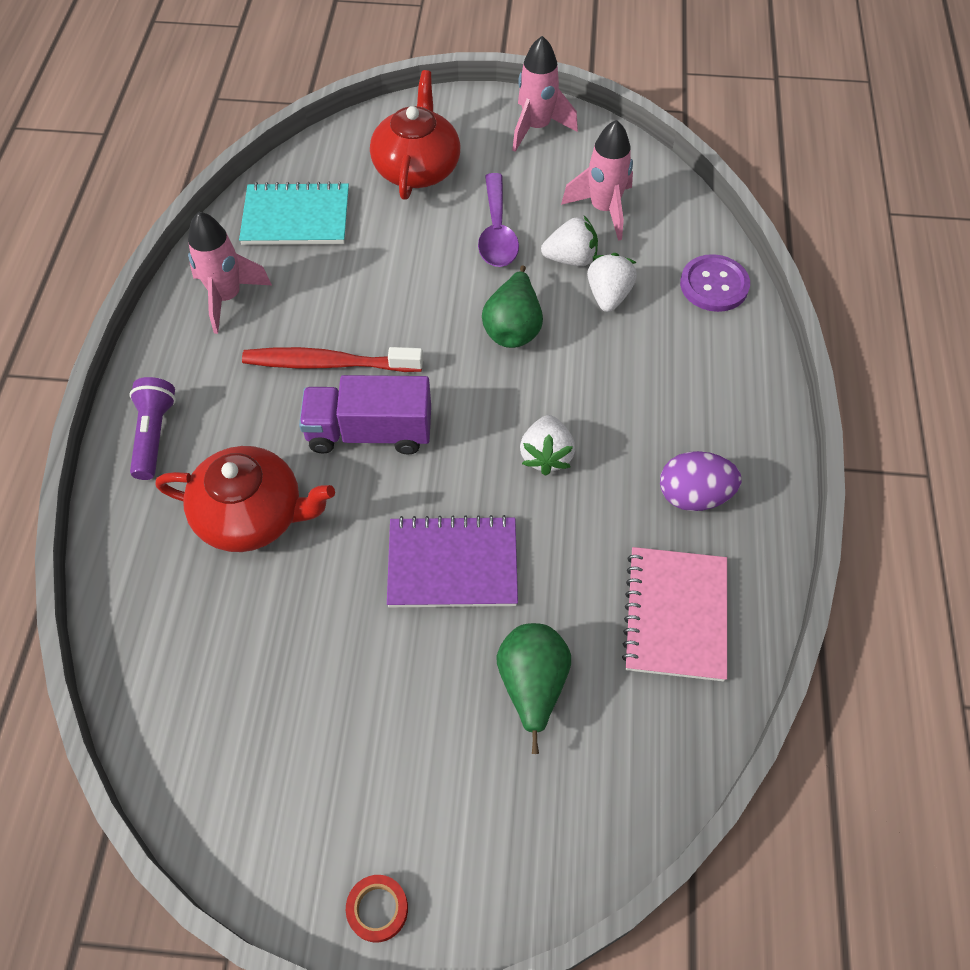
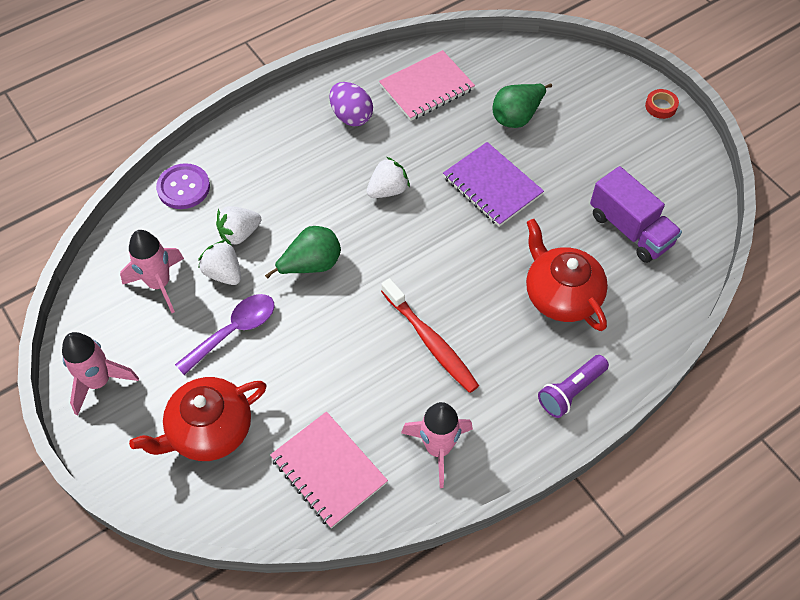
camera: 130 degrees left, 0 degrees up
turquoise notebook [239,182,349,245] -> pink notebook [270,412,388,528]
purple truck [299,375,431,455] -> purple truck moved to [590,166,682,263]

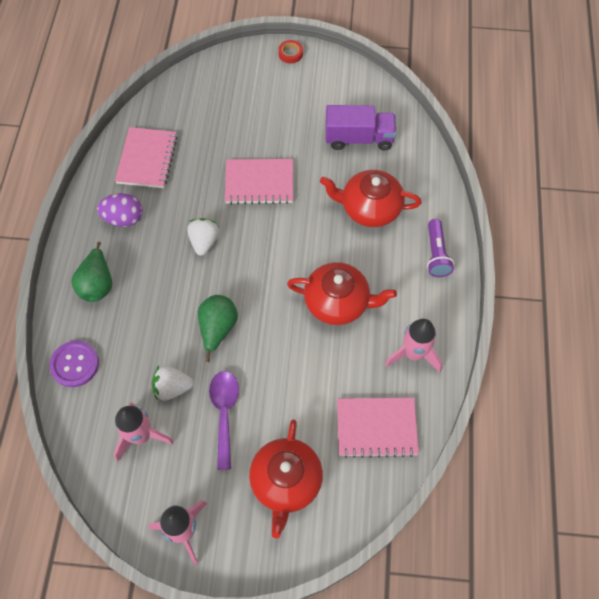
camera: 50 degrees left, 5 degrees up
white strawberry [216,206,261,246] -> none
red toothbrush [381,278,479,393] -> red teapot [287,262,397,325]
purple notebook [443,142,544,227] -> pink notebook [225,159,293,205]
green pear [493,83,552,128] -> green pear moved to [71,242,112,302]

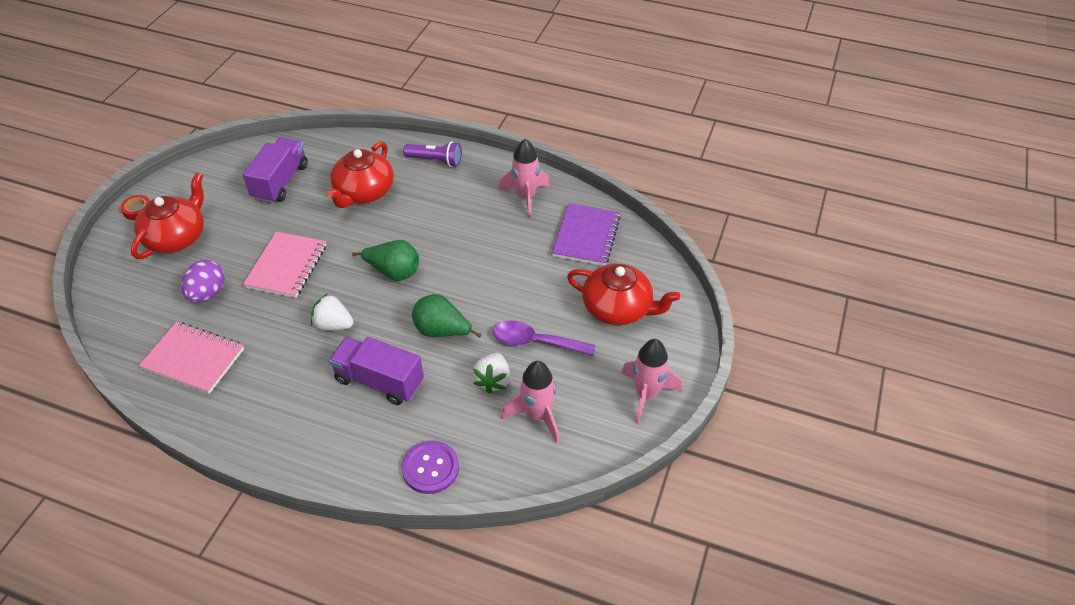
camera: 75 degrees left, 15 degrees down
green pear [71,242,112,302] -> green pear moved to [352,240,419,281]
purple egg [97,193,143,227] -> purple egg moved to [182,260,224,303]
red teapot [287,262,397,325] -> red teapot moved to [131,173,204,259]
pink notebook [337,398,419,458] -> purple notebook [552,203,621,266]
none -> purple truck [329,337,424,405]

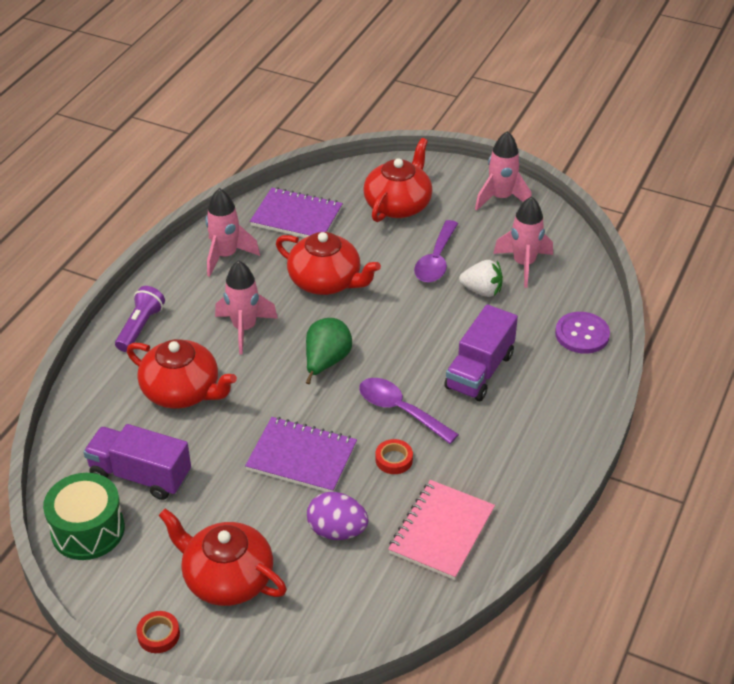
camera: 85 degrees left, 5 degrees down
pink notebook [243,232,326,298] -> purple notebook [245,417,357,492]
white strawberry [311,293,353,331] -> purple spoon [359,378,459,444]
green pear [412,294,482,338] -> none
none -> green drum [43,473,125,560]
none -> pink rocket [215,260,278,355]
none -> red teapot [276,232,381,295]
none -> red tape [376,439,413,474]

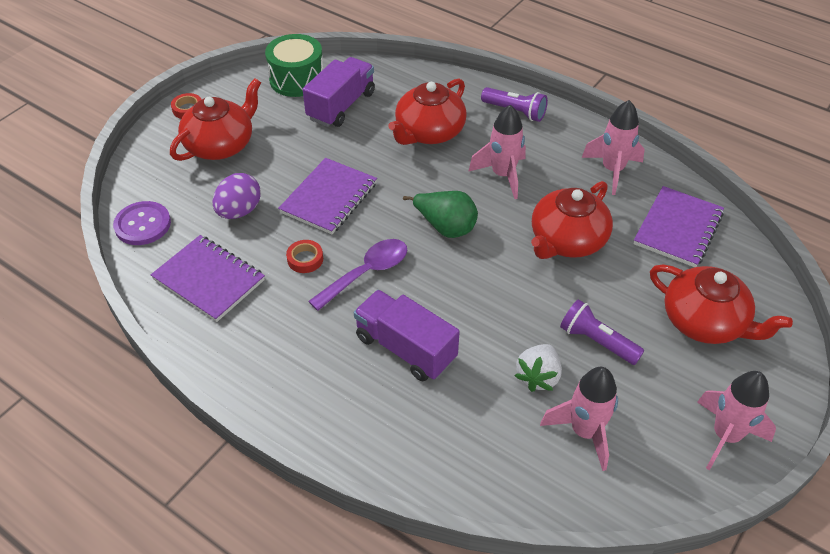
camera: 100 degrees right, 5 degrees up
pink notebook [388,480,495,580] -> purple notebook [151,235,265,322]
purple spoon [414,220,458,283] -> purple flashlight [560,299,644,365]
purple button [555,312,610,354] -> purple button moved to [113,201,171,245]

